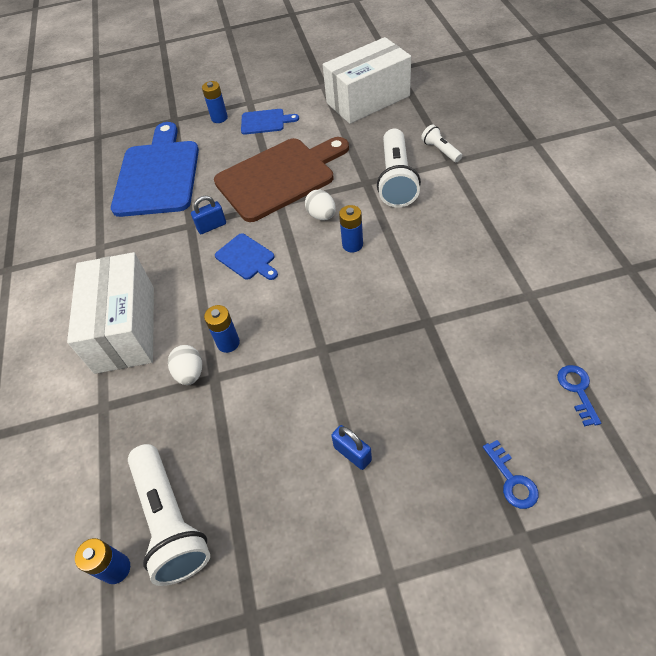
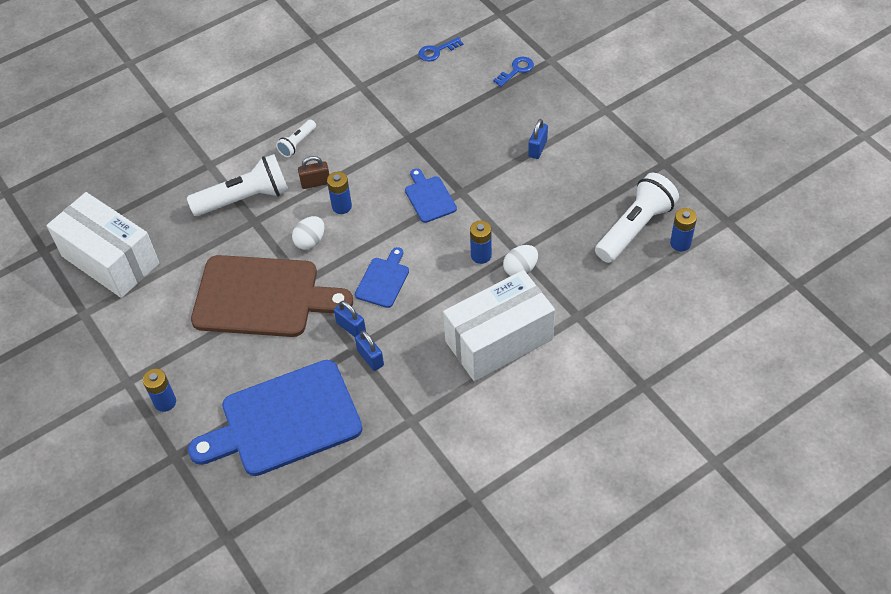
camera: 115 degrees left, 0 degrees up
brown cutting board [214,137,349,222] -> brown cutting board turned 150 degrees clockwise [191,255,353,337]
blue cutting board [241,109,299,135] -> blue cutting board moved to [405,168,457,223]
white flashlight [421,125,462,162] -> white flashlight moved to [276,120,316,157]
none -> brown padlock [298,156,329,189]
none -> blue padlock [355,331,384,371]

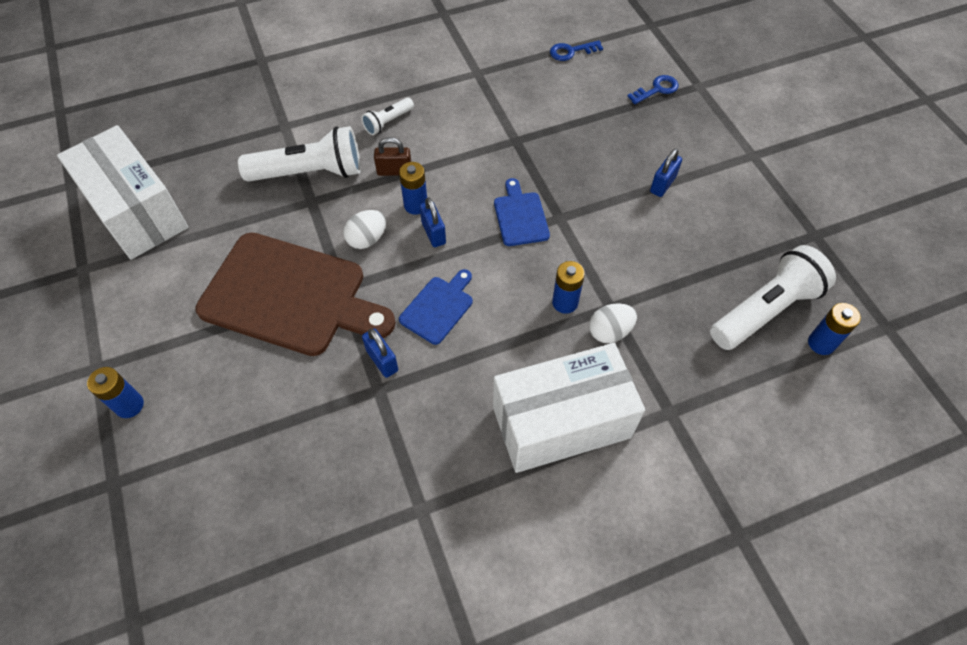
camera: 10 degrees right, 5 degrees up
blue cutting board [188,360,363,476] -> none
blue padlock [355,331,384,371] -> blue padlock moved to [420,197,446,247]

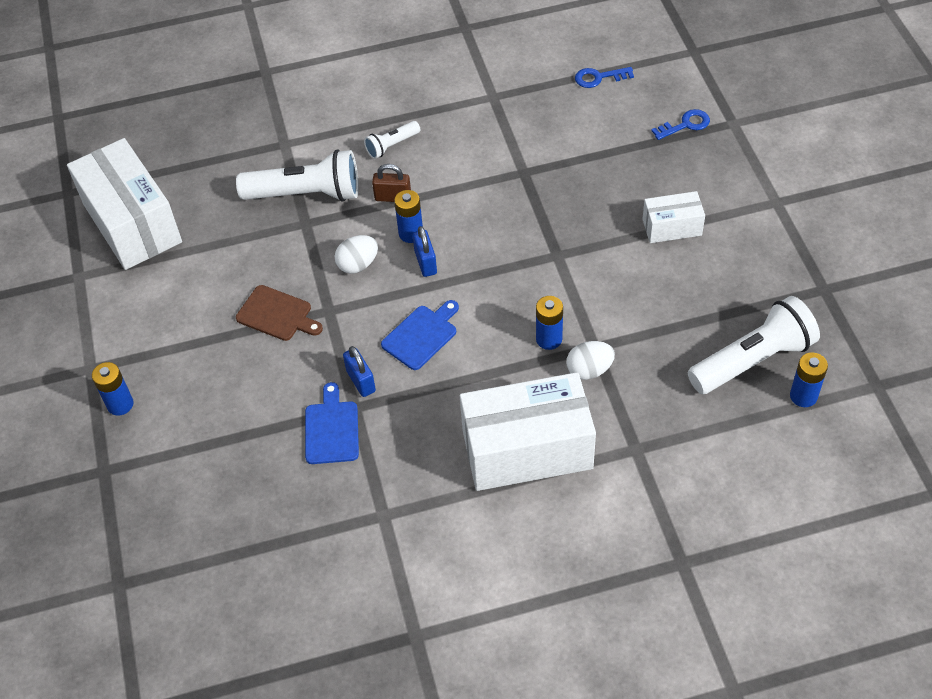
camera: 10 degrees right, 5 degrees down
brown cutting board [195,232,396,356] -> brown cutting board [236,285,323,341], size x0.46
blue cutting board [494,178,550,246] -> blue cutting board moved to [305,382,359,464]
blue padlock [650,149,682,197] -> white box [642,191,705,243]

